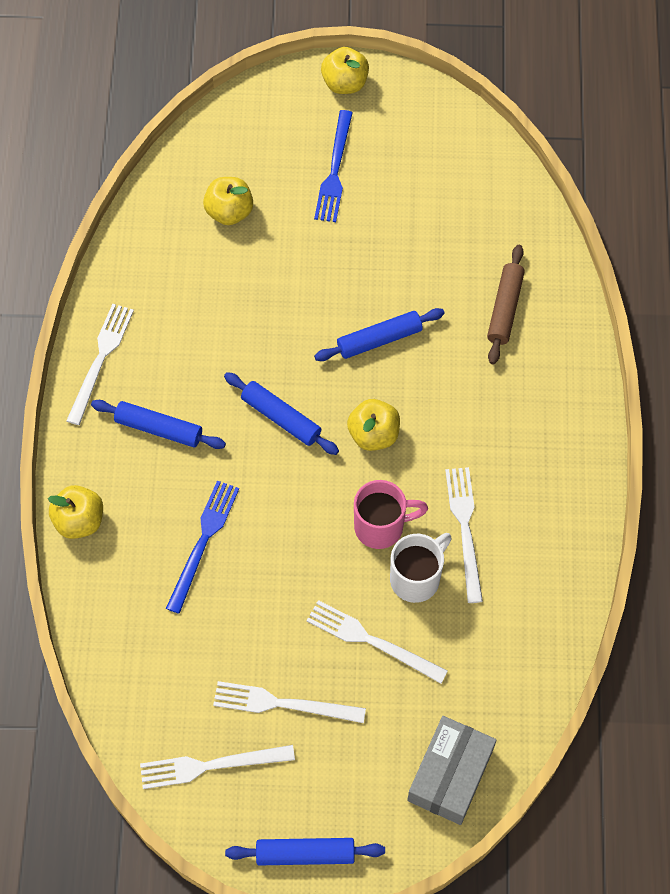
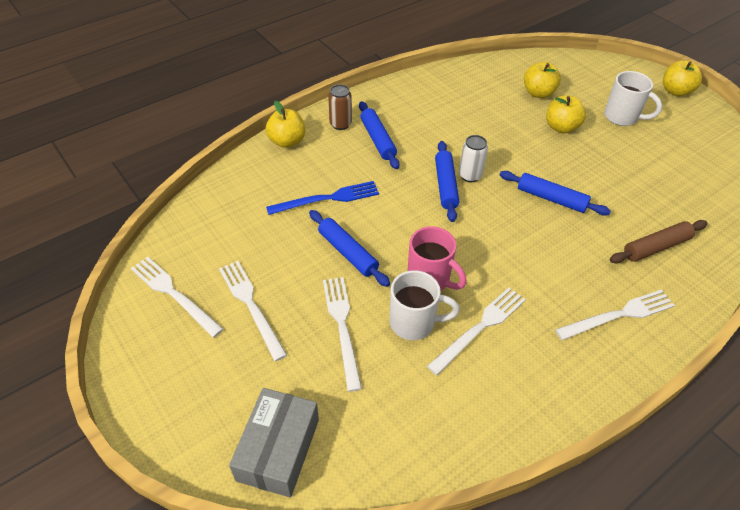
camera: 50 degrees right, 15 degrees down
white fork [66,304,134,425] -> white fork moved to [555,289,675,340]
blue rolling pin [225,838,385,865] -> blue rolling pin moved to [309,210,390,287]
blue fork [314,110,353,222] -> white mug [604,71,662,126]
yellow apple [347,399,400,451] -> yellow apple moved to [546,95,586,133]
grey box [407,716,497,825] -> grey box turned 60 degrees counterclockwise [229,388,319,498]
none -> brown can [328,84,352,130]
none -> white can [459,135,488,182]

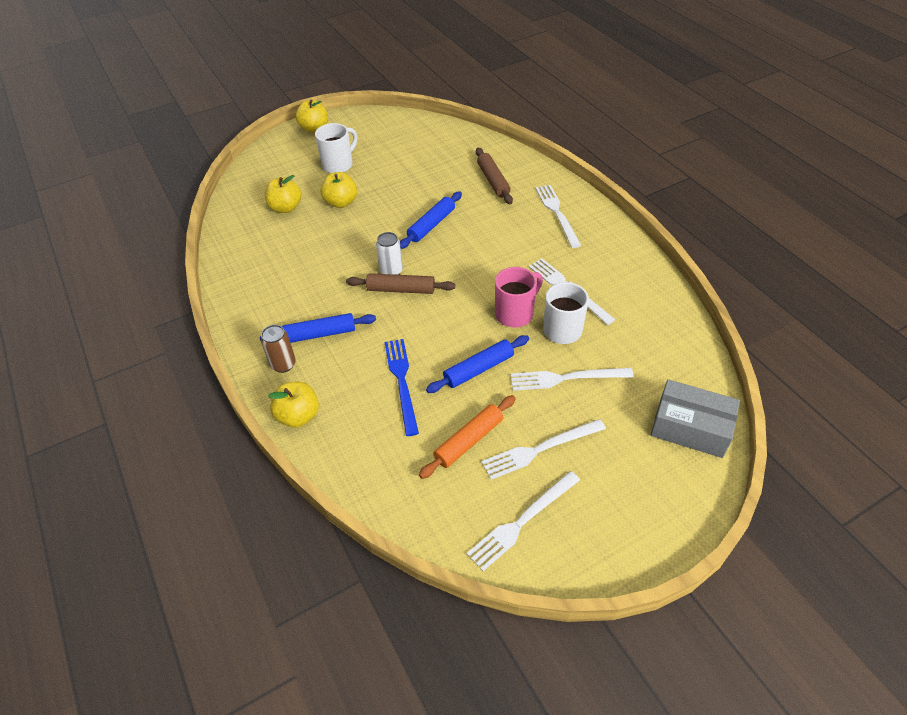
camera: 80 degrees left, 0 degrees up
blue rolling pin [435,141,459,222] -> brown rolling pin [346,273,455,294]
none -> orange rolling pin [419,395,516,479]

